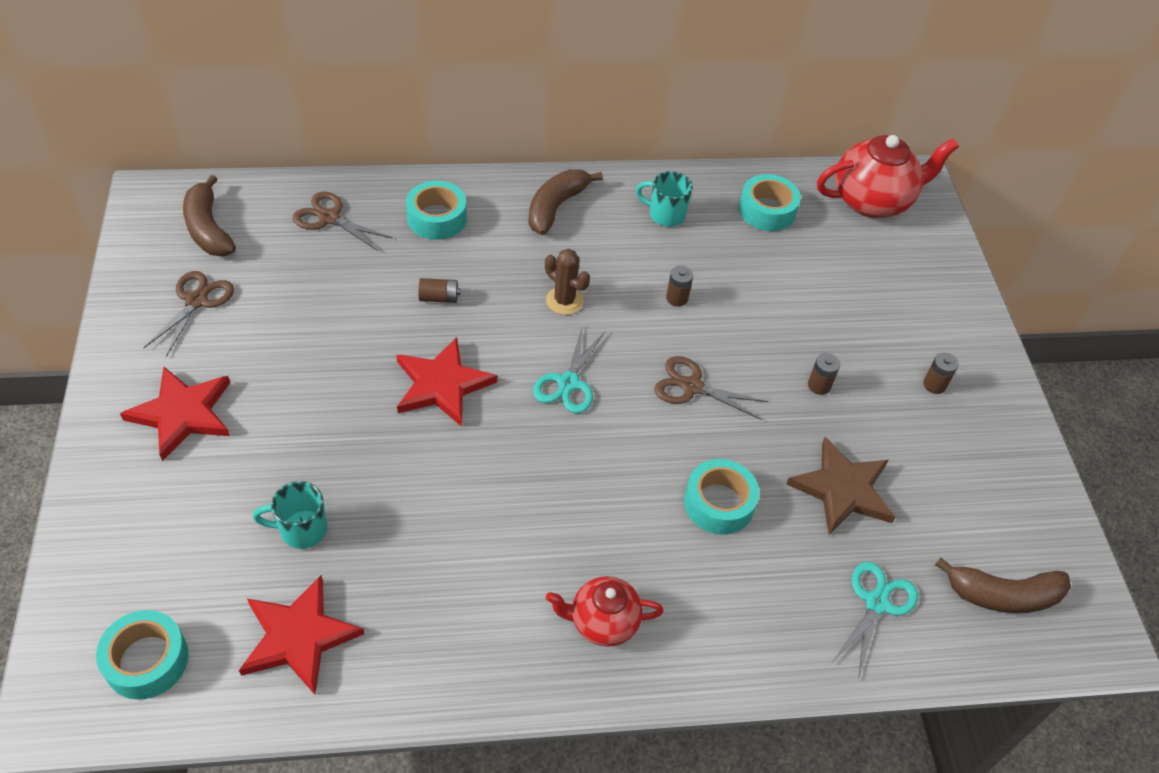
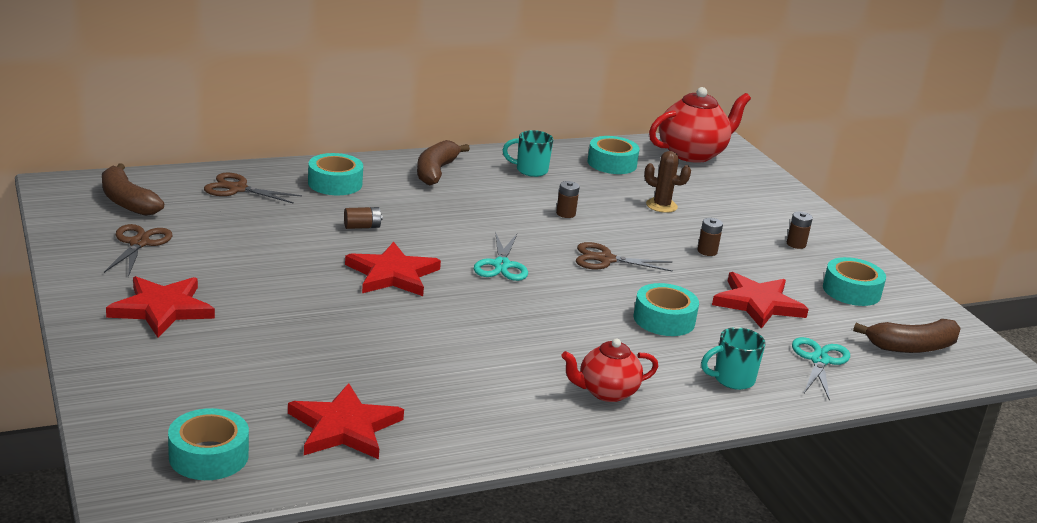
camera: 15 degrees left, 25 degrees down
turquoise mug [253,481,327,549] -> turquoise mug moved to [701,327,766,390]
brown cactus [545,249,590,315] -> brown cactus moved to [644,151,691,213]
brown star [786,437,896,535] -> red star [712,272,809,329]
none -> turquoise tape [823,257,886,306]

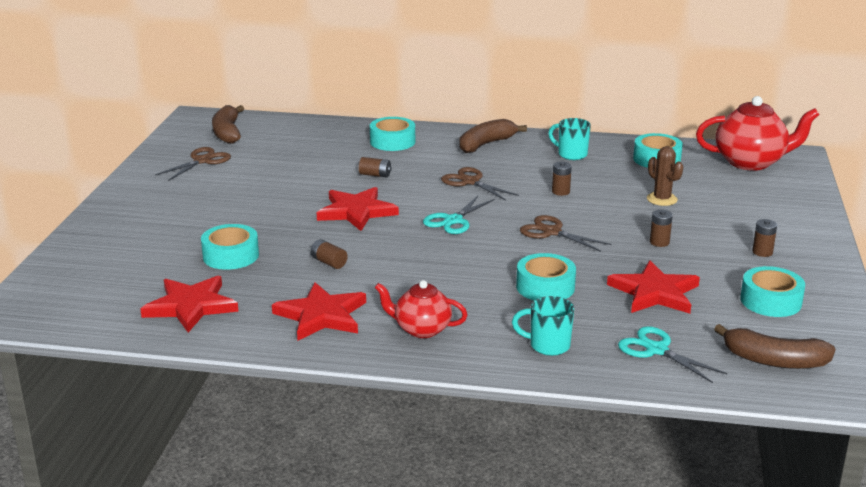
camera: 35 degrees right, 0 degrees up
red star [106,276,215,338] -> red star moved to [272,282,366,341]
turquoise tape [168,408,249,480] -> turquoise tape moved to [201,224,259,270]
brown scissors [204,173,302,204] -> brown scissors moved to [441,167,519,201]
turquoise scissors [792,337,850,401] -> turquoise scissors turned 90 degrees counterclockwise [618,326,727,383]
none -> brown battery [311,239,348,269]

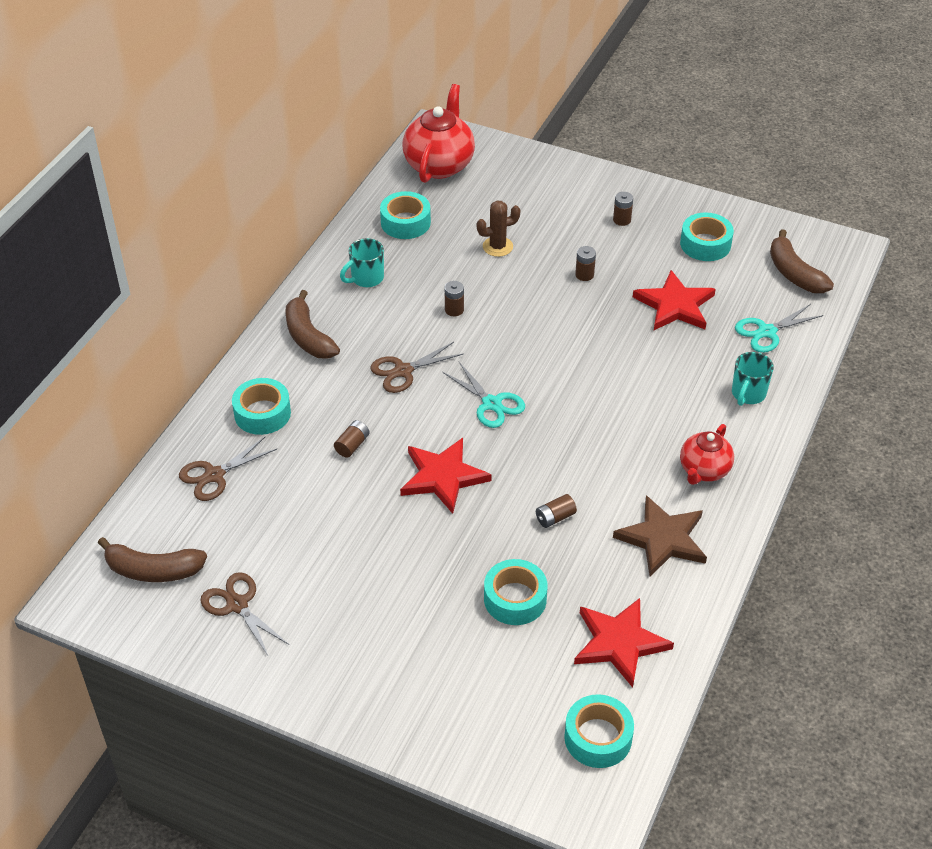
camera: 75 degrees left, 20 degrees up
red star [272,282,366,341] -> brown star [613,495,707,576]
turquoise tape [516,253,576,300] -> turquoise tape moved to [564,694,634,768]
brown scissors [520,215,612,252] -> brown scissors moved to [179,437,277,501]
brown banana [714,324,835,369] -> brown banana turned 120 degrees clockwise [770,229,834,293]

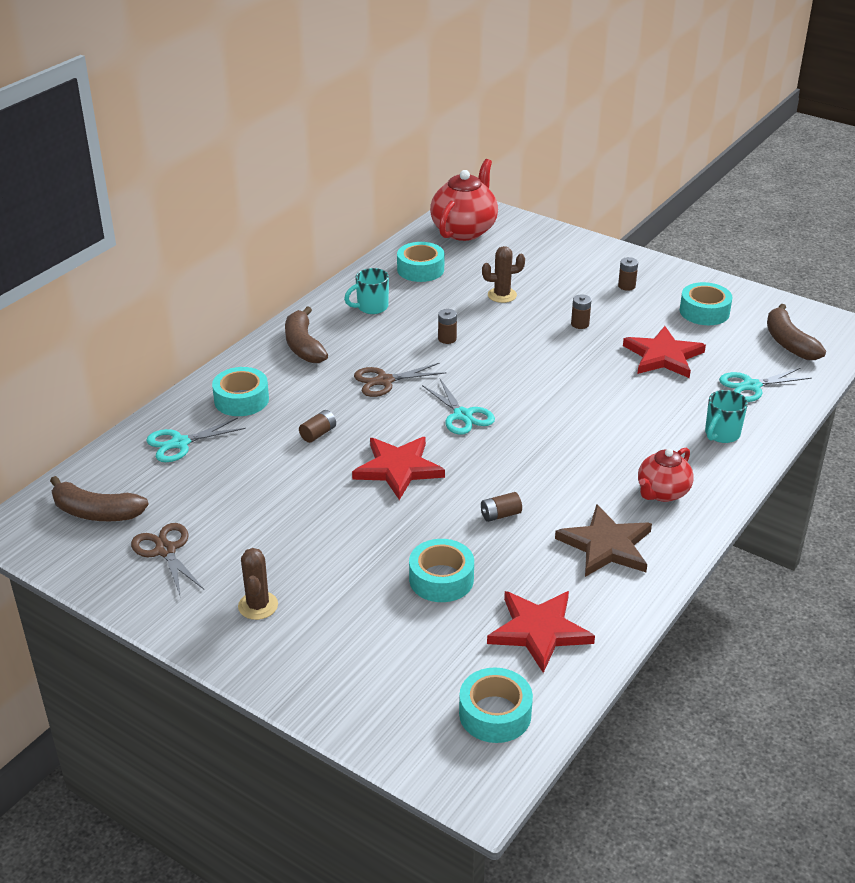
camera: 10 degrees right, 10 degrees down
brown scissors [179,437,277,501] -> turquoise scissors [146,418,246,462]
none -> brown cactus [238,548,278,620]

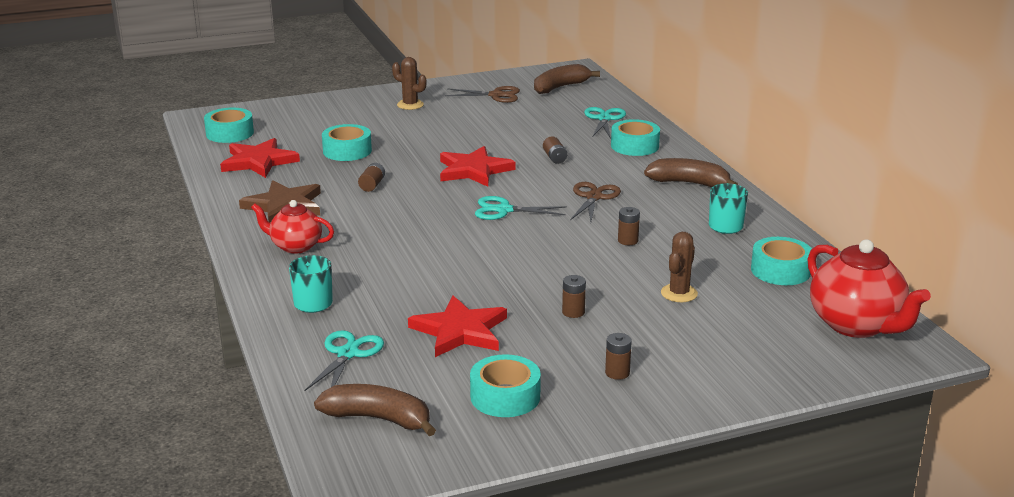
camera: 125 degrees right, 10 degrees down
red teapot [638,448,694,502] -> red teapot turned 60 degrees counterclockwise [251,200,334,254]

